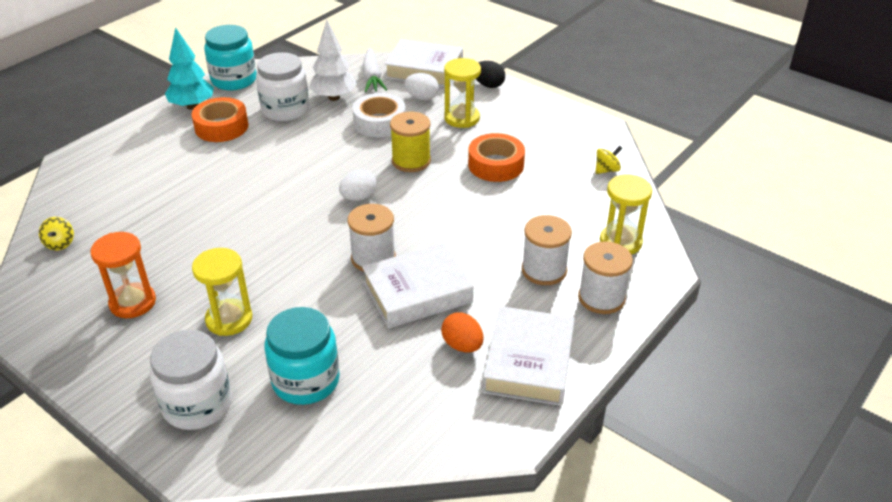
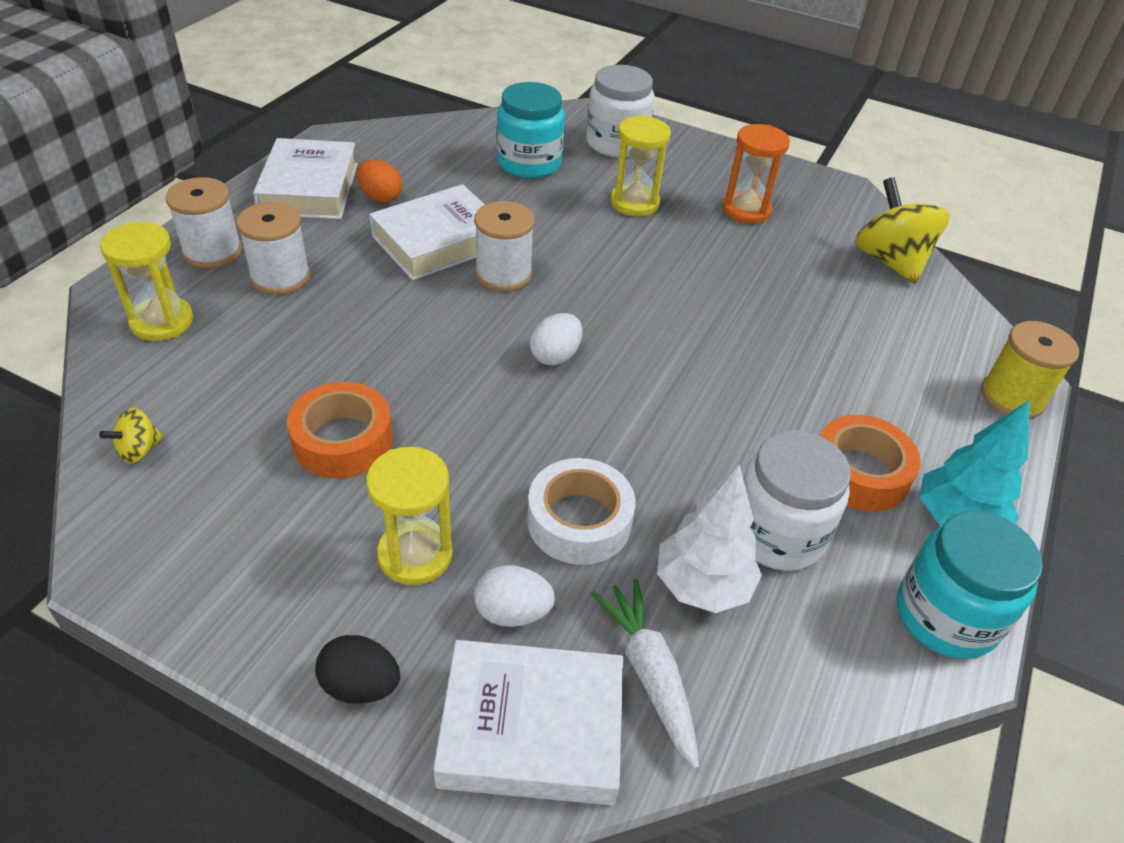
camera: 165 degrees right, 5 degrees up
yellow spinning top [39,217,74,250] -> yellow spinning top [855,177,950,284], size x2.16
yellow spool [390,112,431,172] -> yellow spool moved to [981,321,1079,419]

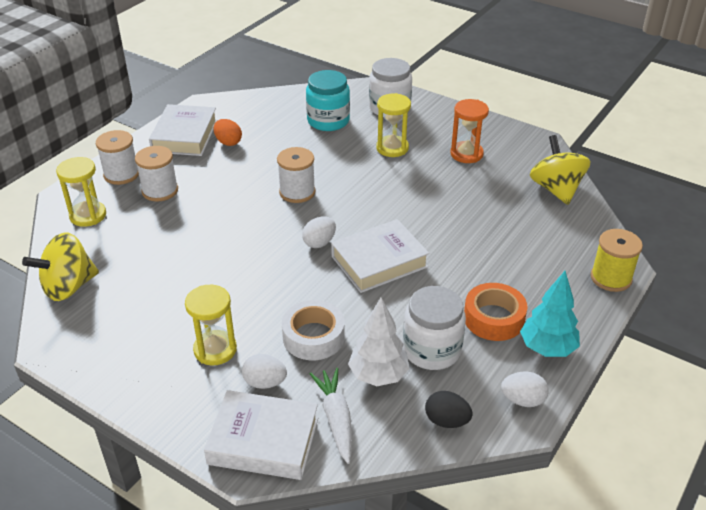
camera: 10 degrees right, 5 degrees down
yellow spinning top [99,408,164,463] -> yellow spinning top [22,233,99,301], size x2.16
orange tape [287,382,393,478] -> none
black egg [315,635,400,704] -> black egg moved to [425,391,473,428]
white book [369,184,485,280] -> white book moved to [331,219,429,293]
turquoise jar [897,511,1043,659] -> white egg [501,371,549,407]

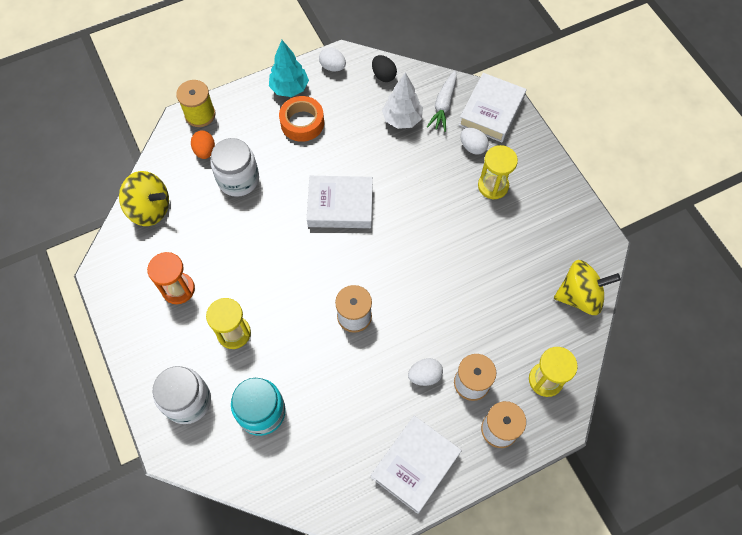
camera: 150 degrees left, 25 degrees up
white book [204,390,318,480] -> white book turned 75 degrees clockwise [459,73,526,142]
orange egg [214,119,242,146] -> orange egg moved to [191,130,215,159]
white tape [282,300,345,360] -> none
white egg [302,216,336,248] -> white egg moved to [408,358,443,386]
white jar [403,286,466,370] -> white jar moved to [211,138,259,197]
yellow spinning top [530,135,591,205] -> yellow spinning top turned 90 degrees counterclockwise [119,171,169,226]

